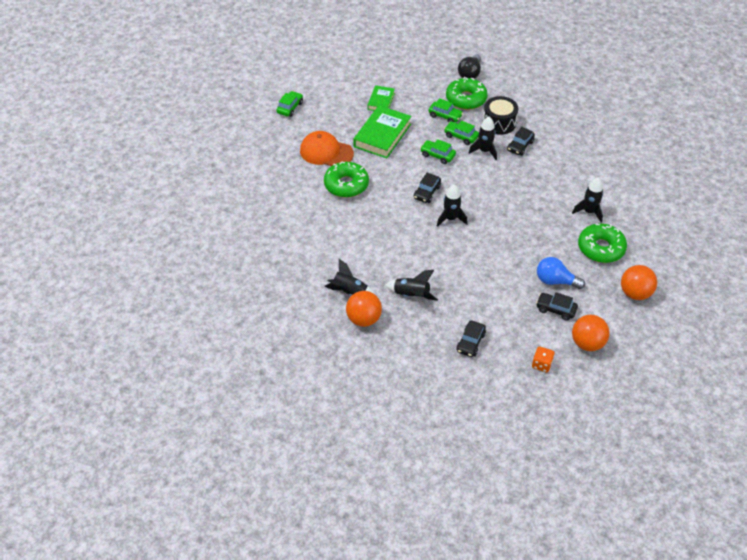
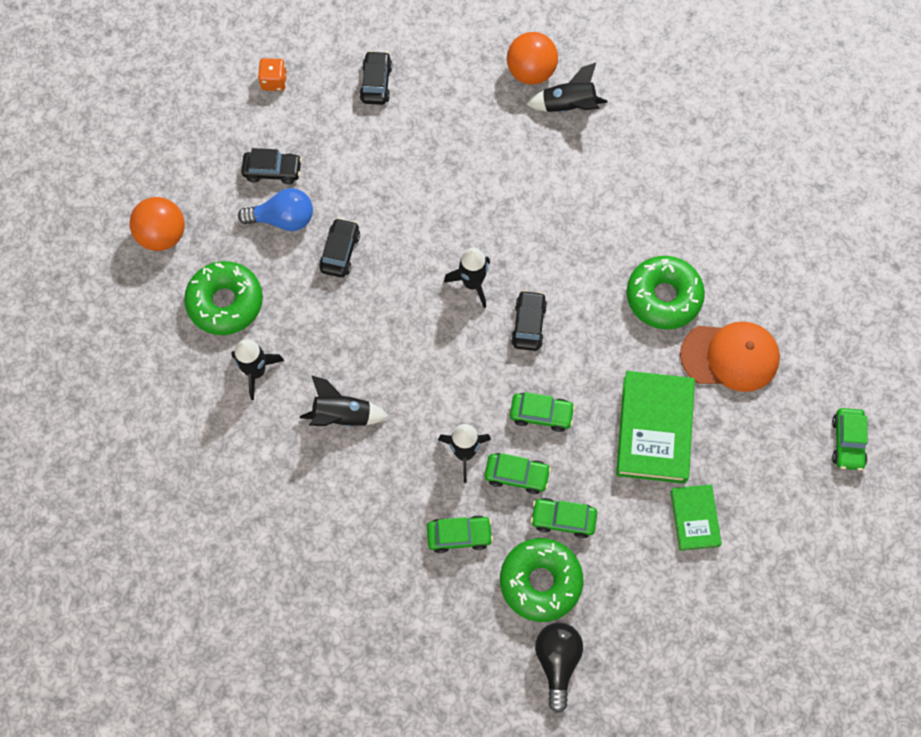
camera: 160 degrees right, 20 degrees up
black rocket [385,270,438,301] -> black rocket moved to [300,375,389,427]
black drum [483,96,518,135] -> green car [427,515,493,553]
black car [507,127,535,156] -> black car moved to [319,218,360,277]
orange ball [572,315,610,351] -> none

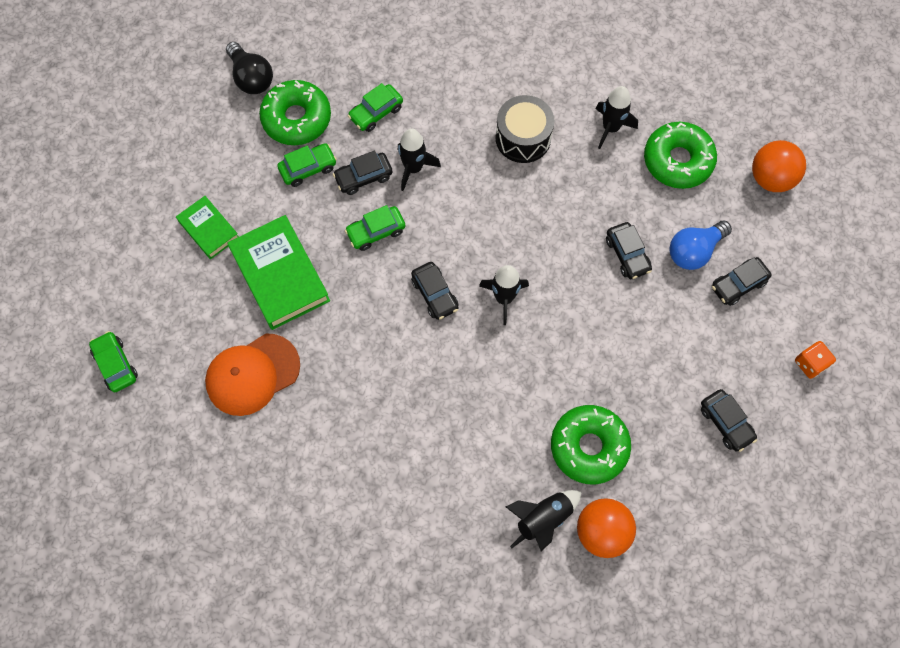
camera: 145 degrees right, 0 degrees up
black rocket [300,375,389,427] -> black drum [495,95,555,163]
green car [485,453,551,494] -> black car [333,151,392,195]
green donut [626,256,705,329] -> green donut moved to [551,405,631,484]

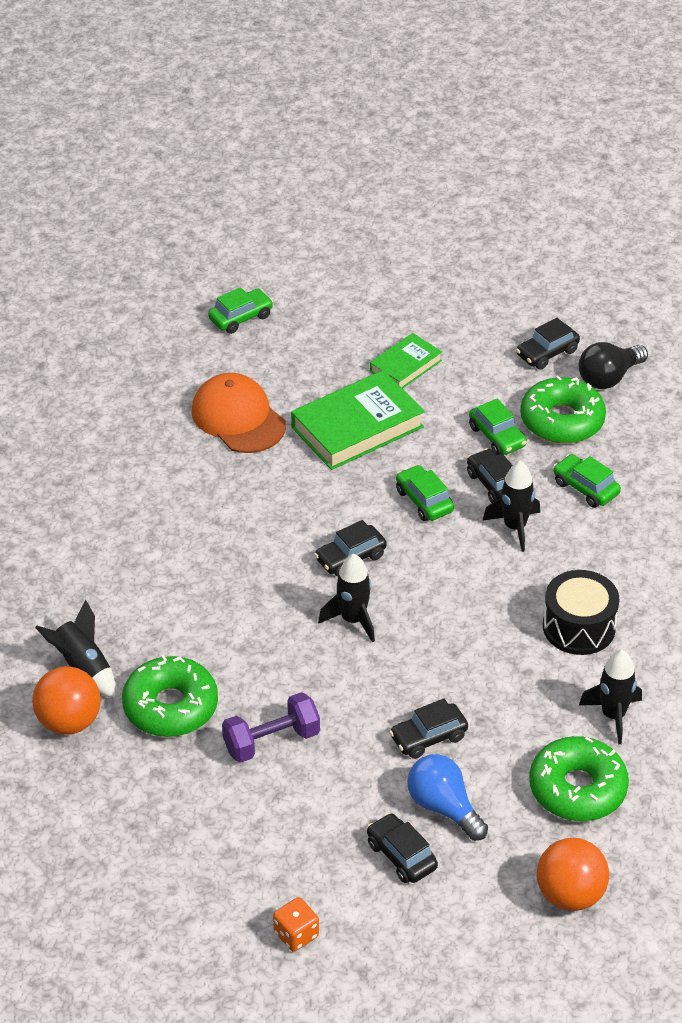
camera: 85 degrees right, 25 degrees down
black car [701,389,757,452] -> black car moved to [516,318,580,370]
none -> purple dumbbell [222,692,320,763]

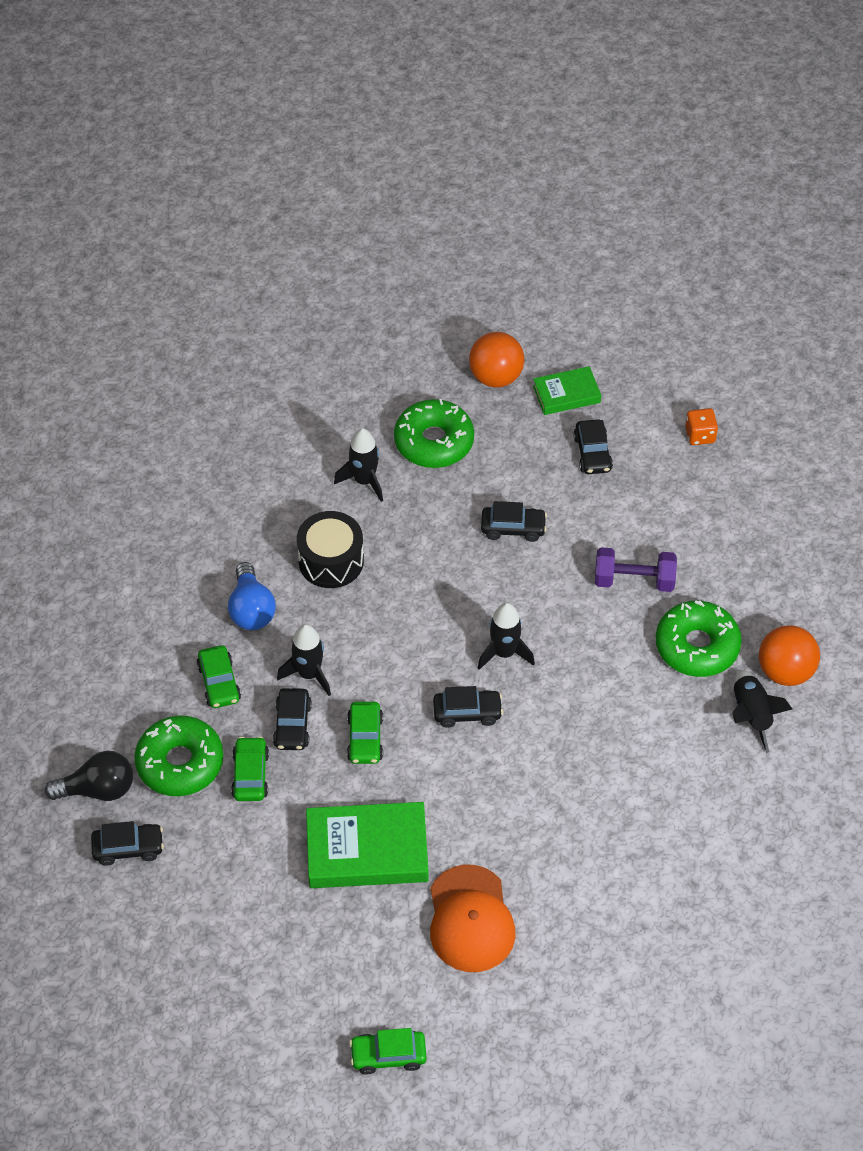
camera: 150 degrees left, 10 degrees up
green book [370,333,442,389] -> green book moved to [533,366,601,415]
blue light bulb [407,754,488,841] -> blue light bulb moved to [228,562,276,630]

